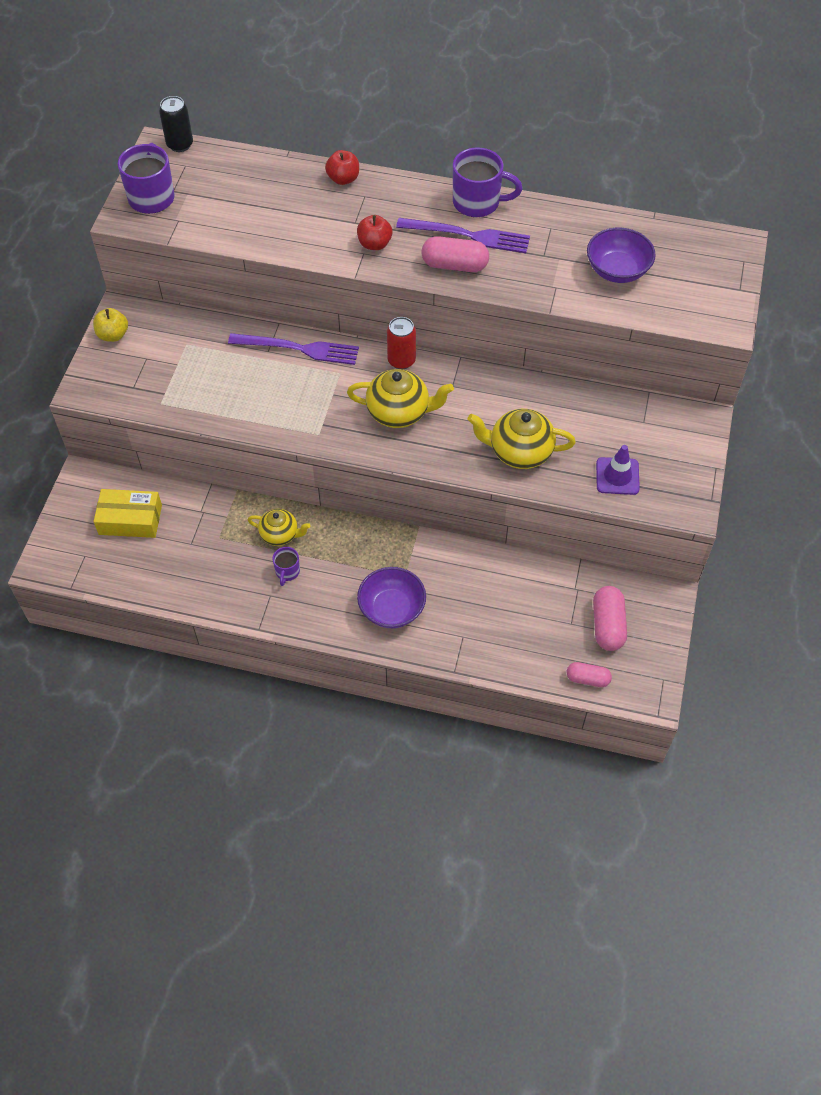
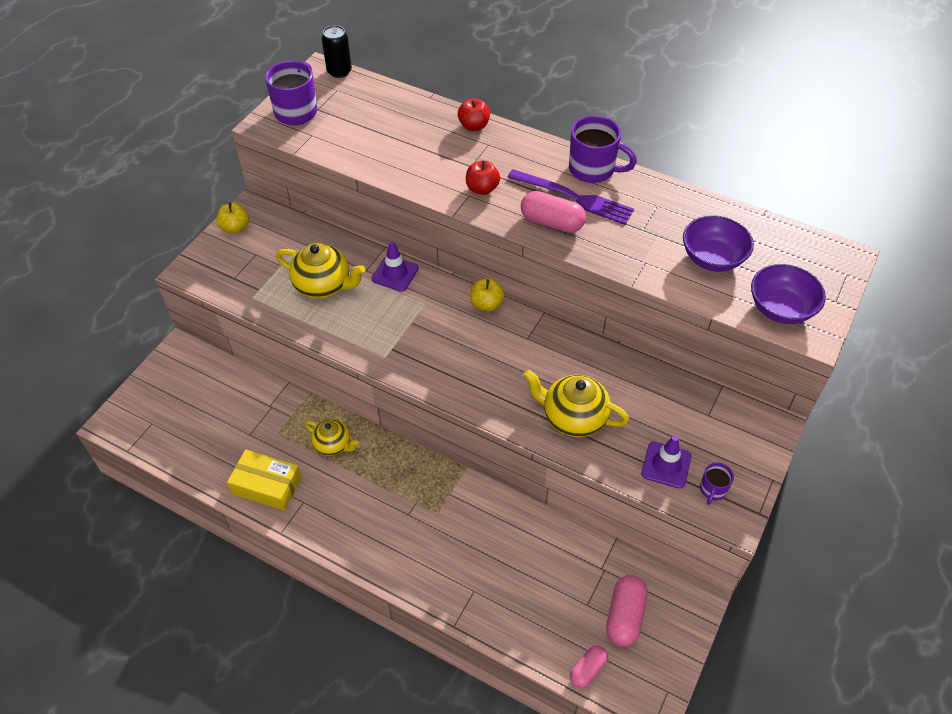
camera: 15 degrees right, 5 degrees down
yellow box [93,489,162,538] -> yellow box moved to [227,449,302,511]
purple fork [228,333,359,365] -> purple traffic cone [372,241,419,292]
purple mug [272,547,300,586] -> purple mug moved to [700,463,734,505]
yellow teapot [347,369,454,428] -> yellow teapot moved to [276,243,365,298]
purple bowl [357,567,426,628] -> purple bowl moved to [751,264,826,324]
red can [387,317,416,369] -> yellow apple [471,278,505,311]
pink capsule [567,662,612,687] -> pink capsule turned 75 degrees counterclockwise [570,646,608,688]

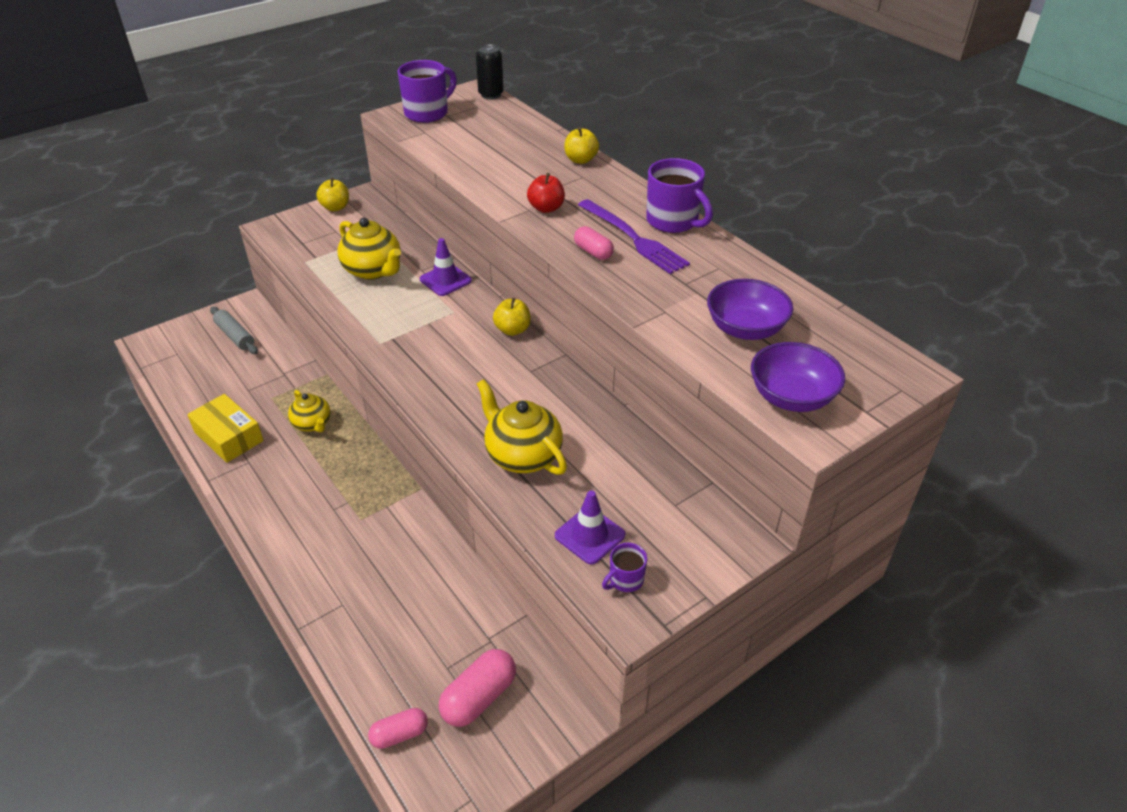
camera: 25 degrees right, 10 degrees down
red apple [458,98,490,131] -> yellow apple [564,127,599,164]
pink capsule [521,191,586,233] -> pink capsule [574,226,614,260], size x0.64
none -> grey rolling pin [210,306,258,354]

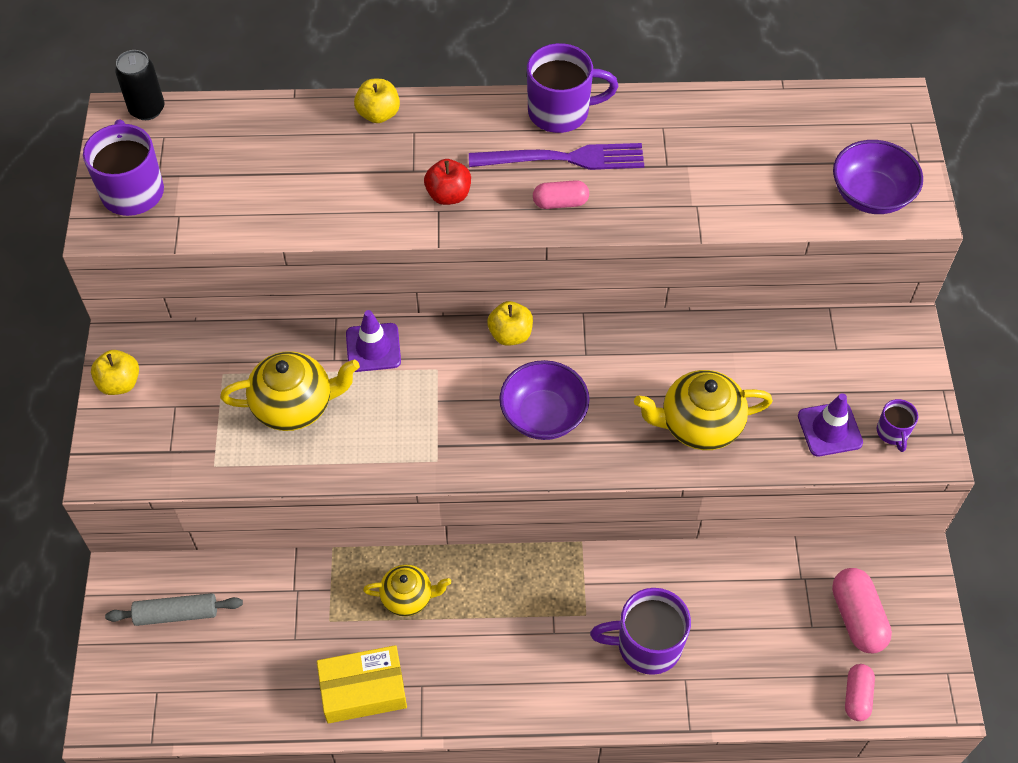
camera: 55 degrees left, 15 degrees up
purple bowl [707,279,793,340] -> purple bowl moved to [499,360,590,440]
none -> purple mug [590,588,691,675]

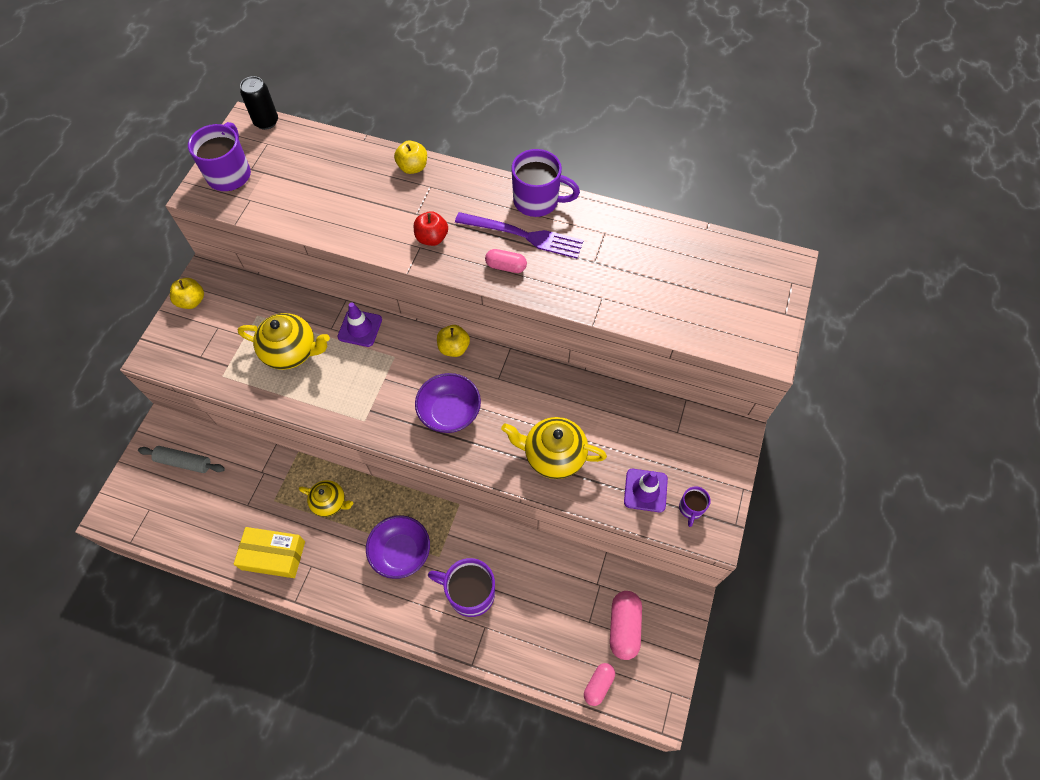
camera: 20 degrees right, 5 degrees up
purple bowl [833,140,923,214] -> purple bowl moved to [366,515,430,579]

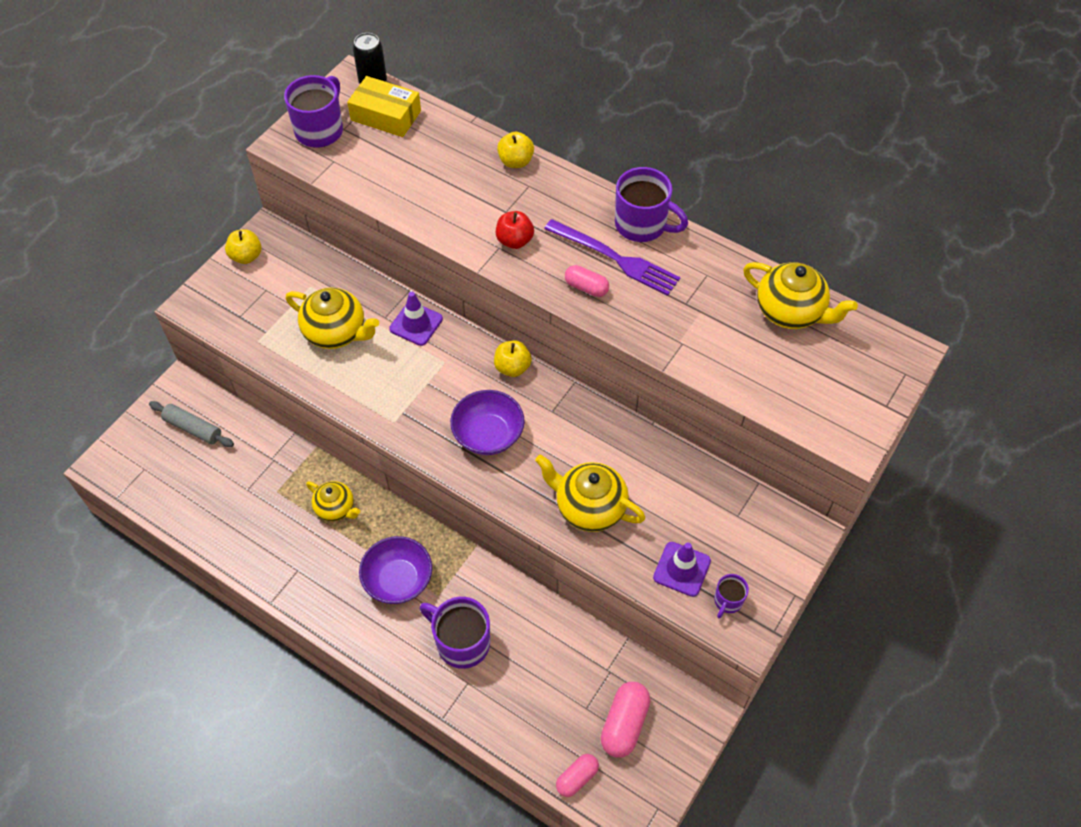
camera: 15 degrees right, 5 degrees down
yellow box [234,527,305,578] -> yellow box moved to [347,76,421,137]
none -> yellow teapot [743,262,858,329]

